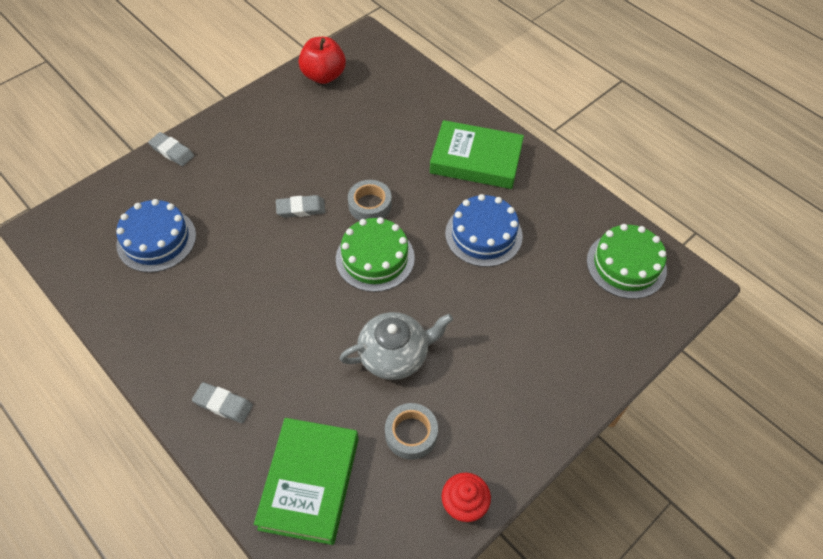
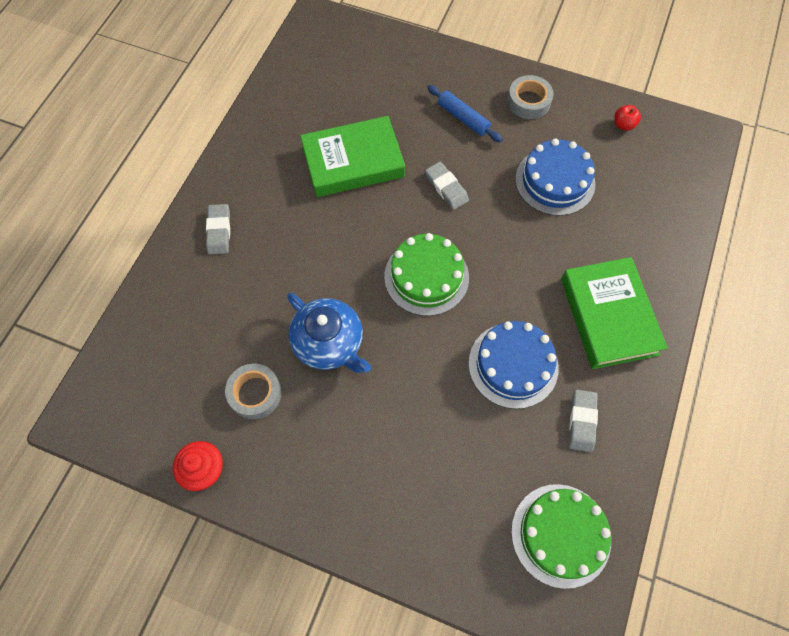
camera: 65 degrees right, 10 degrees up
blue cake [116,199,196,273] -> blue cake moved to [515,139,595,216]
grey eraser [148,132,194,166] -> grey eraser moved to [569,390,598,452]
green book [254,418,359,545] -> green book moved to [300,116,405,197]
red apple [298,37,346,84] -> red apple [615,105,641,131], size x0.48
grey teapot [339,312,453,380] -> blue teapot [287,293,371,373]
grey tape [348,180,392,221] -> grey tape moved to [507,75,554,119]
none -> blue rolling pin [427,85,503,142]

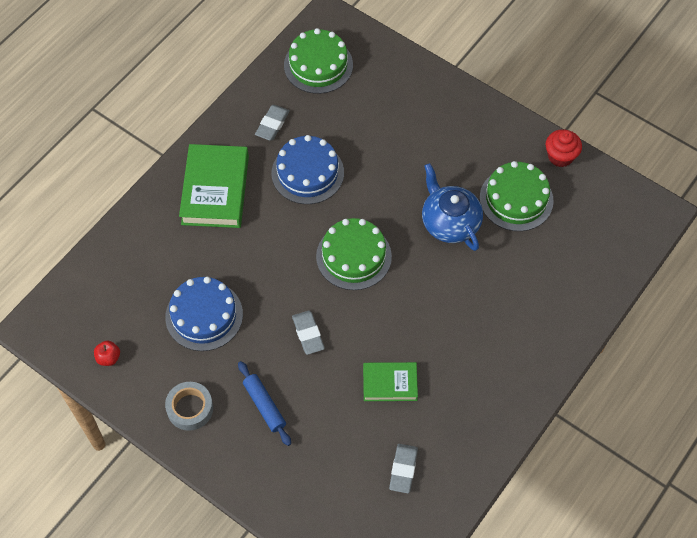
camera: 165 degrees left, 5 degrees down
grey eraser [206,204,230,255] -> grey eraser moved to [389,444,418,493]
grey tape [225,364,282,419] -> green cake [480,161,554,231]
green book [300,116,405,197] -> green book [363,362,418,401], size x0.58

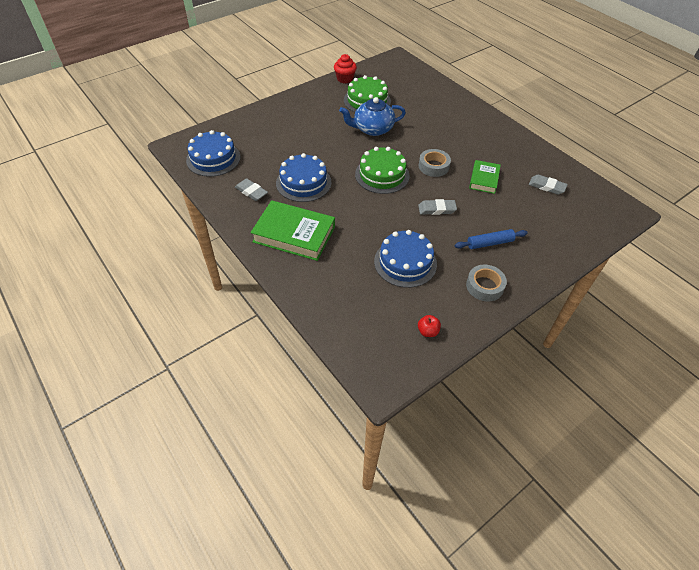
camera: 75 degrees left, 10 degrees down
green cake [284,28,353,94] -> blue cake [186,130,240,177]
none -> grey tape [419,149,451,177]

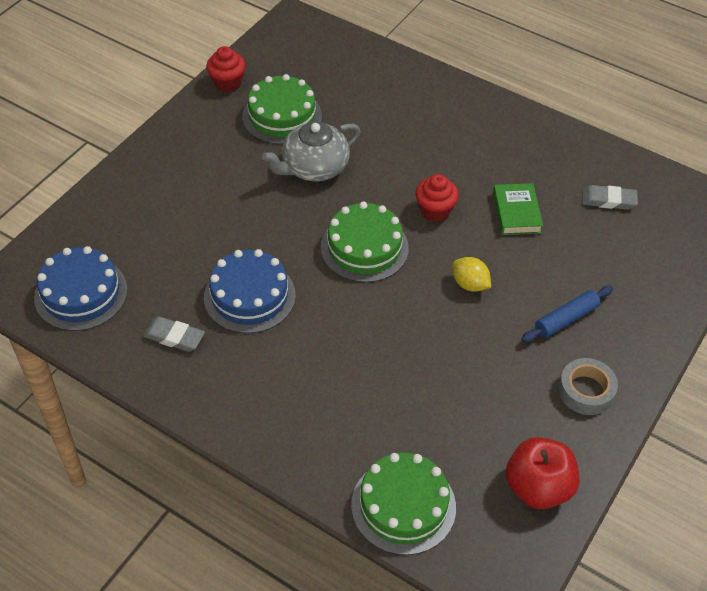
camera: 20 degrees left, 0 degrees up
green book [251,200,335,261] -> none
blue teapot [339,97,406,136] -> grey teapot [262,122,360,181]
blue cake [374,230,437,288] -> none
grey eraser [418,199,457,215] -> yellow lemon [453,257,491,292]
red apple [418,315,441,337] -> red apple [506,437,579,509], size x2.10
grey tape [419,149,451,177] -> red cupcake [415,174,459,222]
none -> green cake [351,452,456,555]

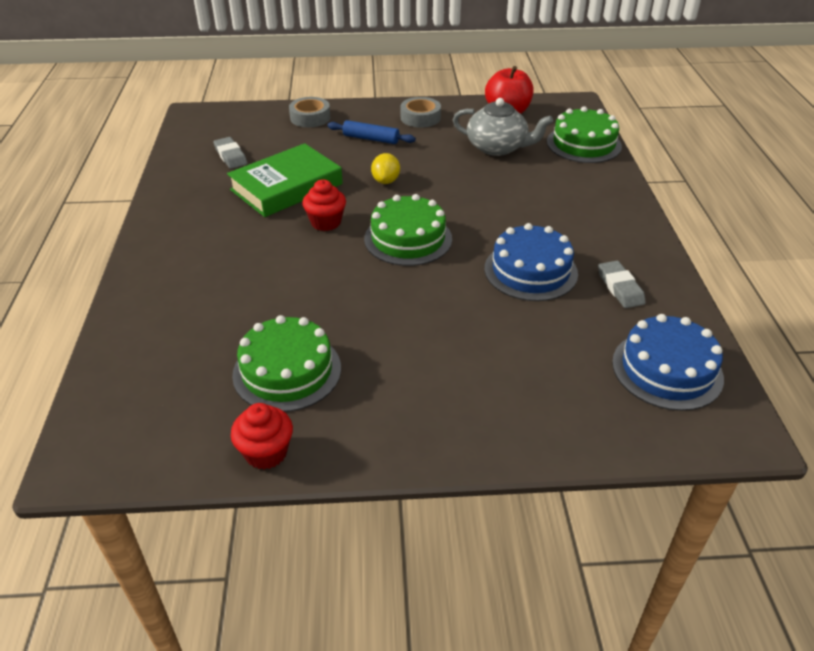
camera: 125 degrees left, 10 degrees down
grey teapot [262,122,360,181] -> grey teapot moved to [453,98,553,156]
green book [493,183,543,235] -> green book [227,143,343,217], size x1.72
none -> grey tape [289,97,330,127]

